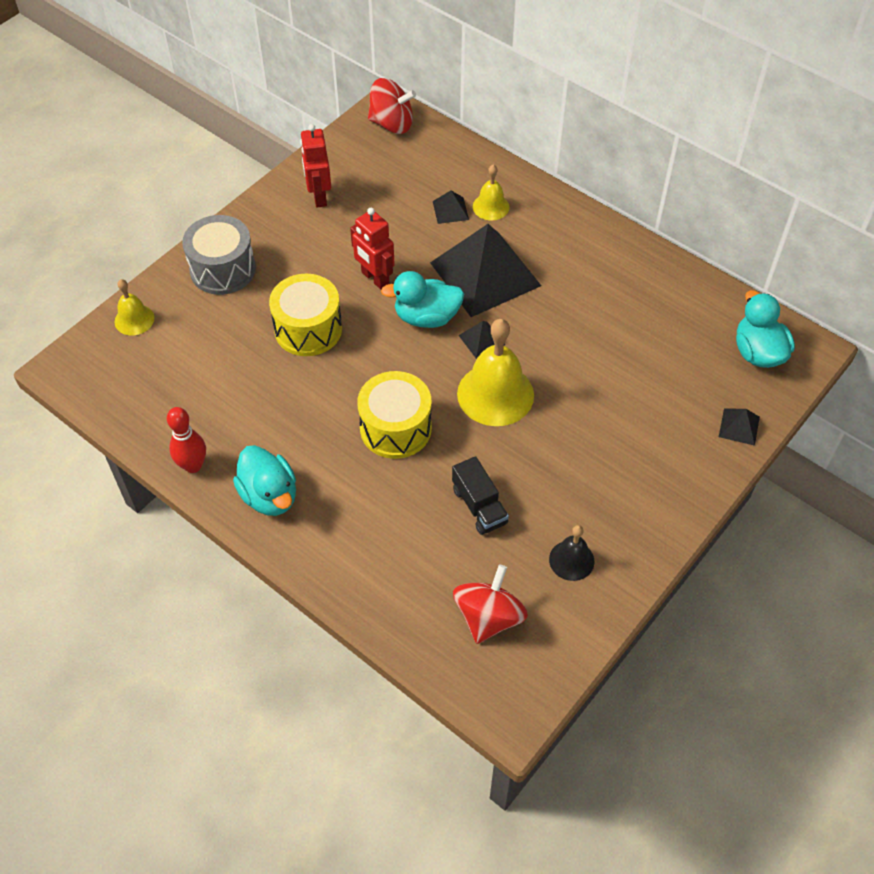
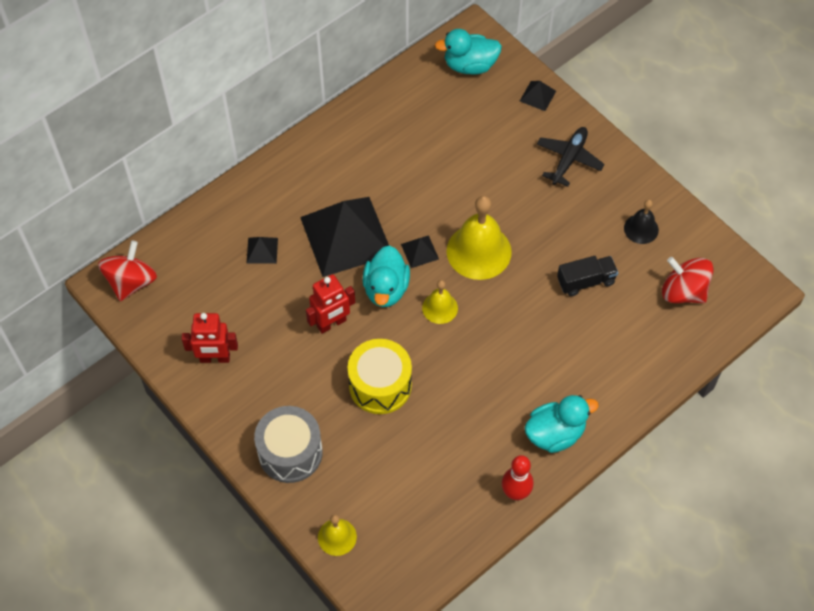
camera: 80 degrees left, 5 degrees up
yellow drum [357,371,432,459] -> none
yellow bell [473,165,509,220] -> yellow bell moved to [422,280,458,324]
none -> black plane [537,127,605,187]

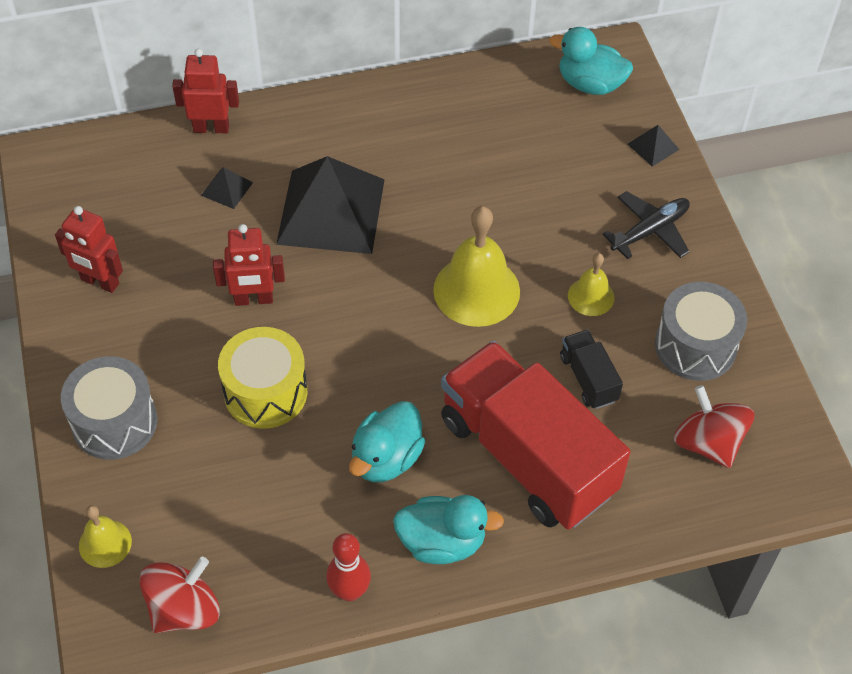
camera: 25 degrees right, 5 degrees down
red spinning top [98,240,157,301] -> red spinning top moved to [140,557,220,633]
turquoise duck [363,245,410,307] -> turquoise duck moved to [349,401,426,482]
black pyramid [401,235,439,268] -> none
yellow bell [422,280,458,324] -> yellow bell moved to [568,253,615,316]
black truck [557,256,618,296] -> black truck turned 120 degrees counterclockwise [560,330,623,409]
black bell [624,199,659,244] -> grey drum [655,282,747,381]
none -> red robot [172,49,239,133]
none -> red truck [441,341,630,529]

